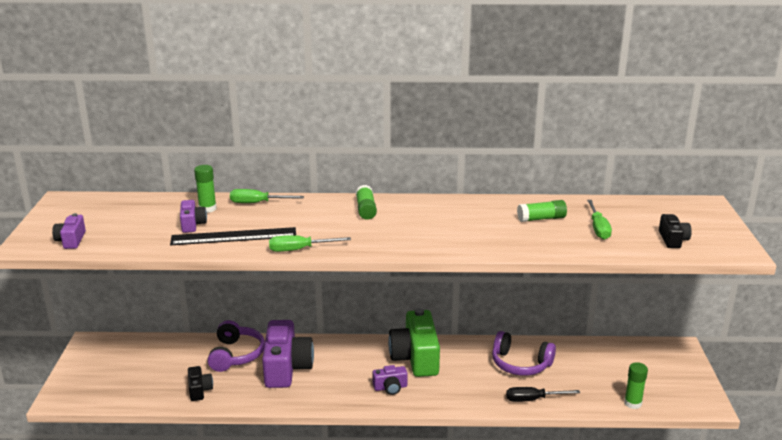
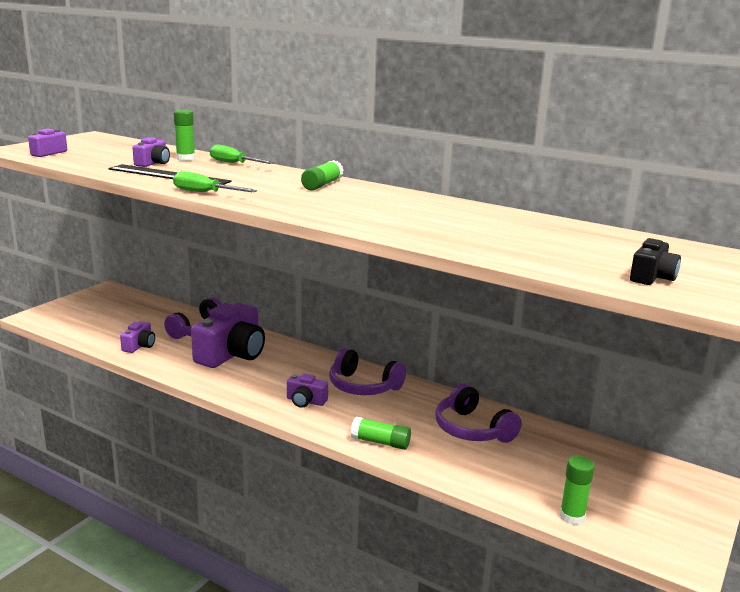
camera: 30 degrees right, 5 degrees down
black camera [188,366,213,401] -> purple camera [120,321,155,353]
green camera [388,308,440,377] -> purple headphones [329,348,406,395]
black screwdriver [506,387,580,402] -> none
green glue stick [517,200,567,222] -> green glue stick moved to [351,417,411,450]
green screwdriver [587,200,612,240] -> none

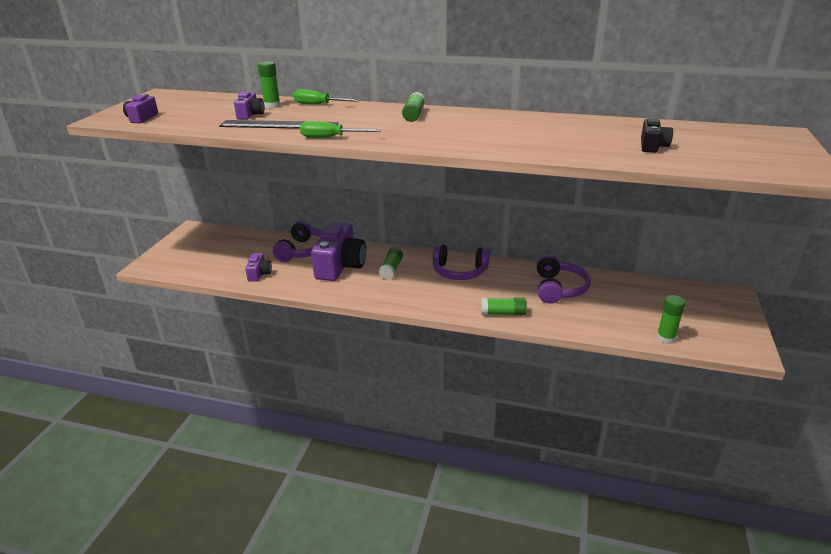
camera: 15 degrees left, 10 degrees up
purple camera [287,374,328,408] -> none
purple headphones [435,384,522,443] -> purple headphones turned 120 degrees counterclockwise [537,255,591,304]
black camera [630,238,681,285] -> black camera moved to [641,118,673,153]
none -> green glue stick [379,248,403,280]

